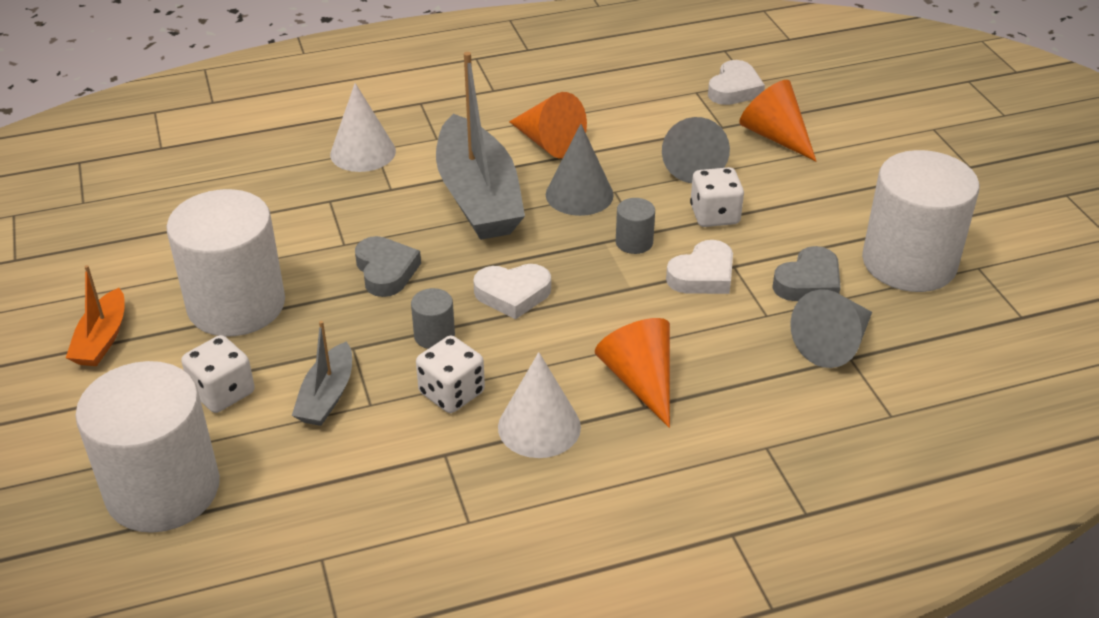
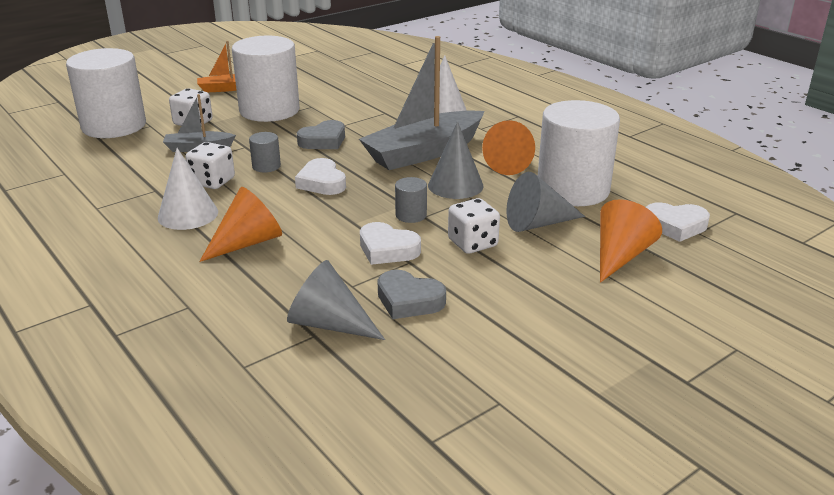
camera: 70 degrees right, 10 degrees down
white cylinder [862,150,979,292] -> white cylinder moved to [538,100,620,206]

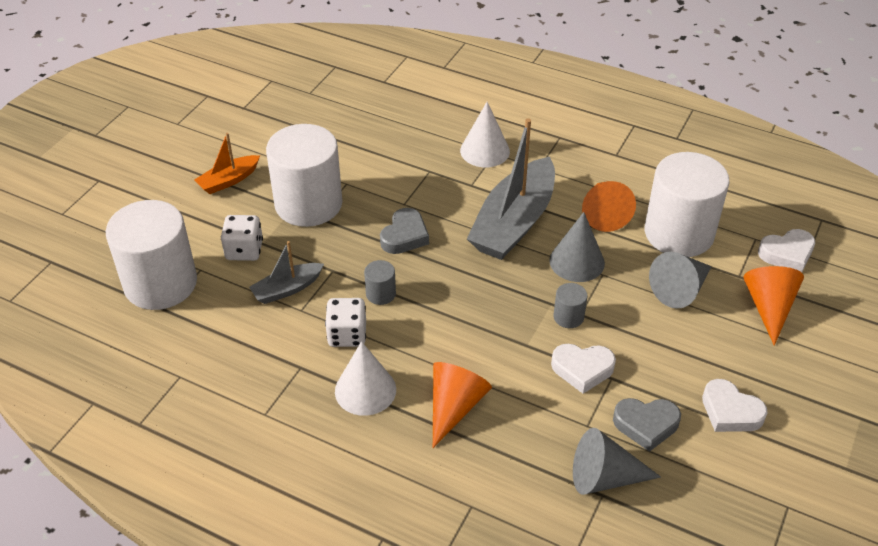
camera: 25 degrees left, 15 degrees up
white heart [295,158,346,195] -> white heart moved to [702,379,768,432]
white dice [448,198,500,254] -> none

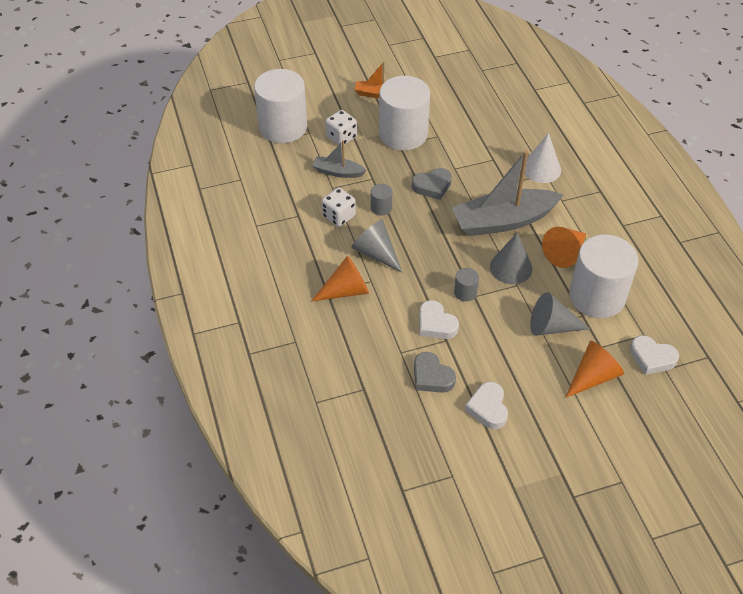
camera: 45 degrees right, 5 degrees up
white cone [335,341,396,416] -> none
grey cone [573,428,661,495] -> grey cone moved to [351,219,402,272]

